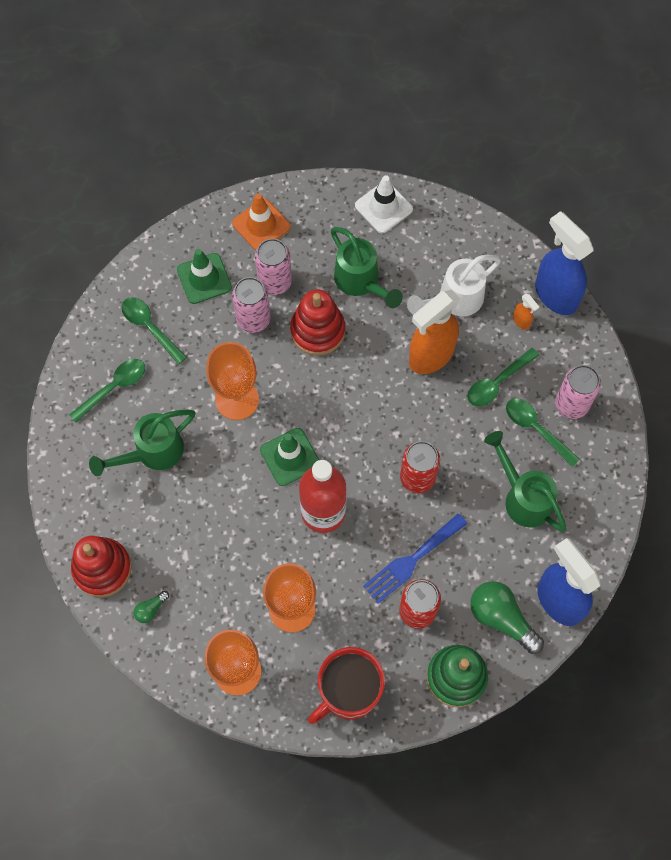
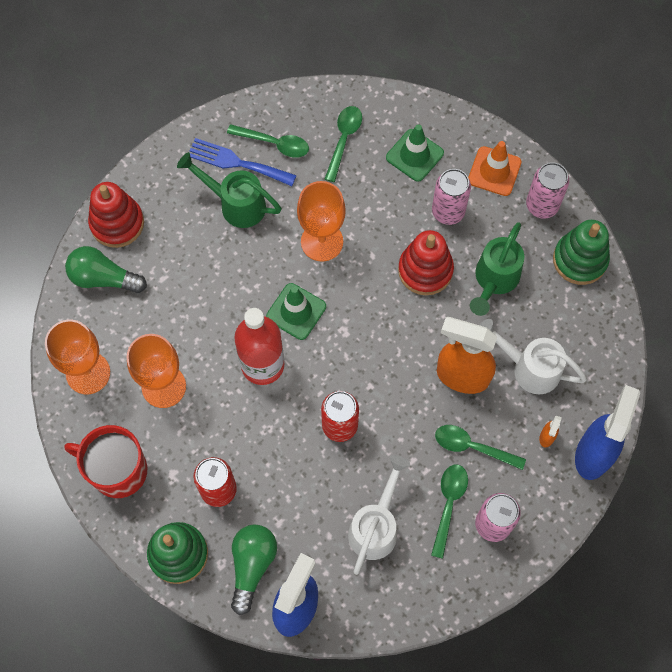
camera: 60 degrees right, 0 degrees up
green light bulb [134,591,169,623] -> green light bulb [65,246,147,293], size x2.09
pink can [232,277,271,333] -> pink can moved to [526,162,569,219]
white traffic cone [355,175,413,233] -> green stacking toy [553,220,610,285]
blue fork [363,513,467,604] -> blue fork moved to [189,138,297,186]
green watering can [484,431,567,532] -> white watering can [348,455,410,575]

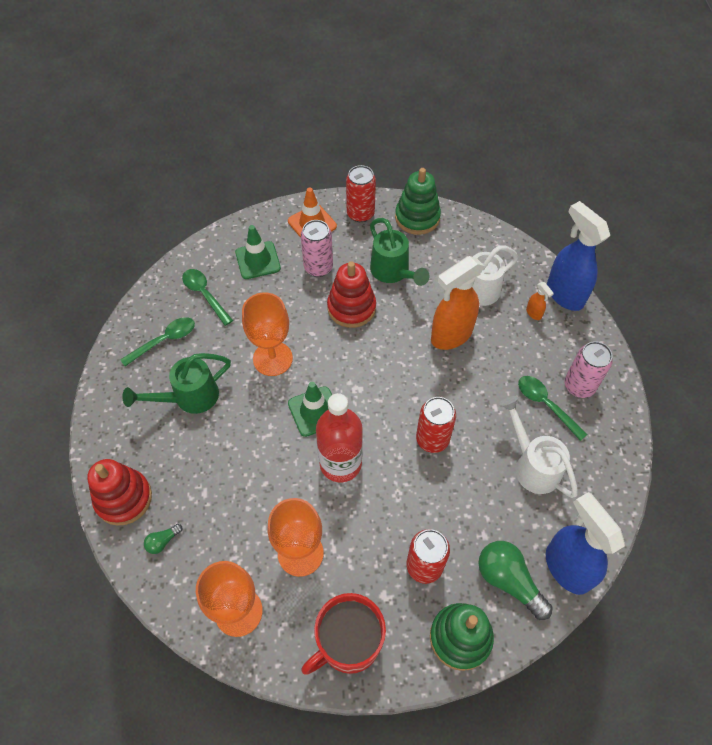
camera: 55 degrees left, 10 degrees down
green light bulb [65,246,147,293] -> green light bulb [144,524,183,554], size x0.48
blue fork [189,138,297,186] -> none
green spoon [435,425,526,470] -> none
pink can [526,162,569,219] -> red can [346,165,376,222]

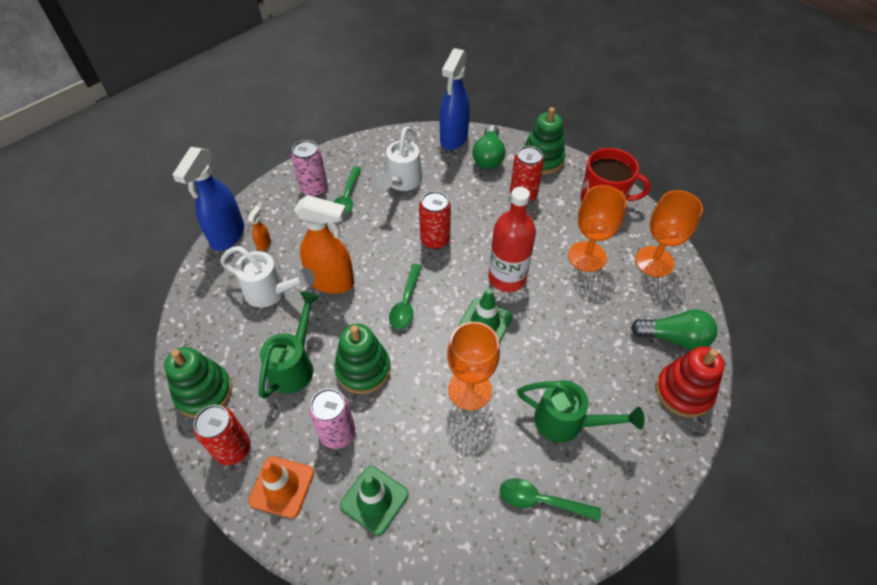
camera: 130 degrees left, 5 degrees down
green light bulb [144,524,183,554] -> green light bulb [631,309,717,350], size x2.09
green spoon [182,269,233,326] -> green spoon moved to [389,264,422,329]
red stacking toy [327,261,376,328] -> green stacking toy [334,324,391,394]

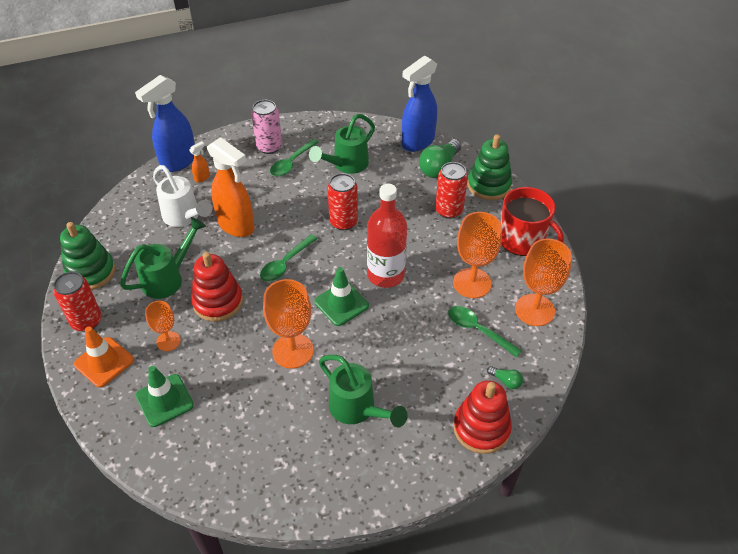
camera: 25 degrees right, 5 degrees down
pink can [309,388,356,449] -> orange goblet [145,301,181,351]
green stacking toy [334,324,391,394] -> red stacking toy [191,252,243,322]
white watering can [376,126,422,191] -> green watering can [309,114,375,174]
green spoon [500,478,601,521] -> green spoon moved to [448,306,522,357]
green light bulb [631,309,717,350] -> green light bulb [487,366,523,389], size x0.48

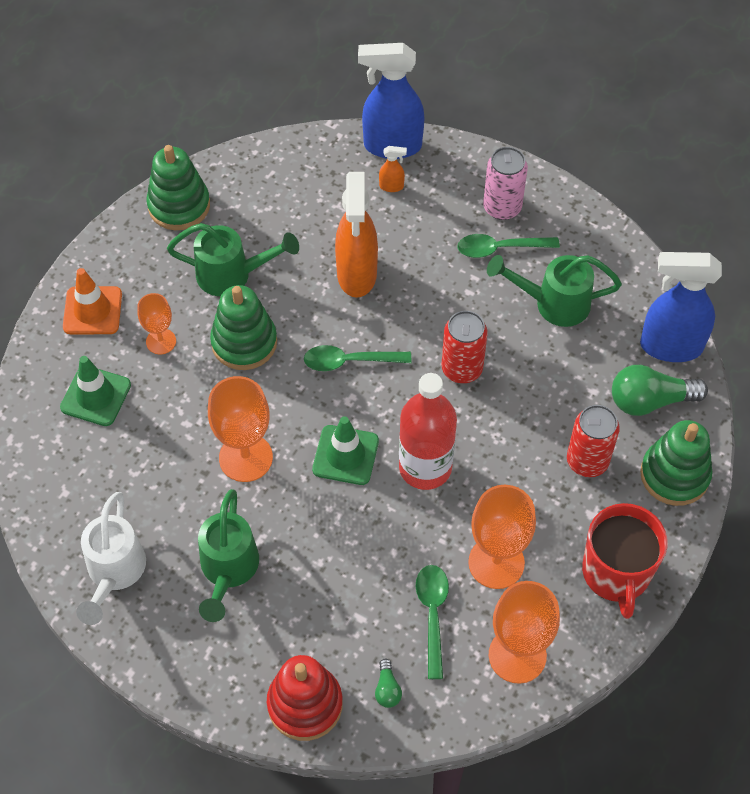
camera: 50 degrees right, 10 degrees up
red can [53,272,102,331] -> none
white watering can [153,165,212,227] -> white watering can moved to [76,492,146,625]
red stacking toy [191,252,243,322] -> green stacking toy [210,285,277,370]

